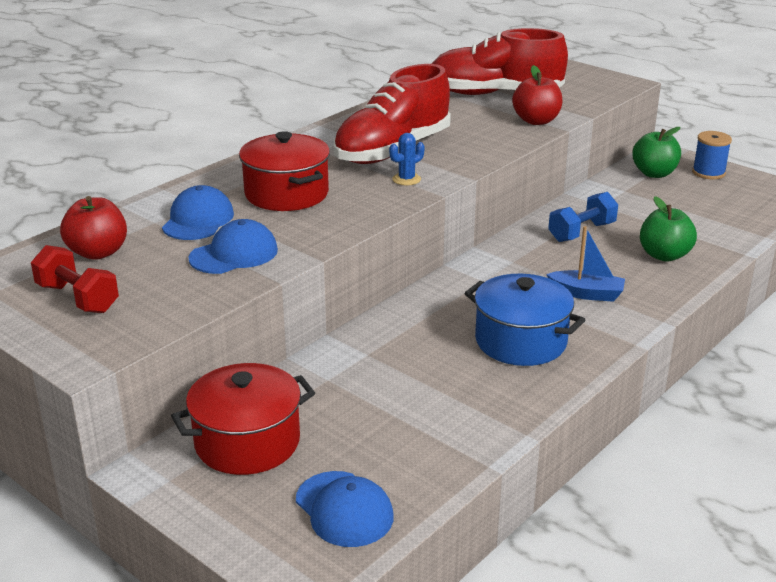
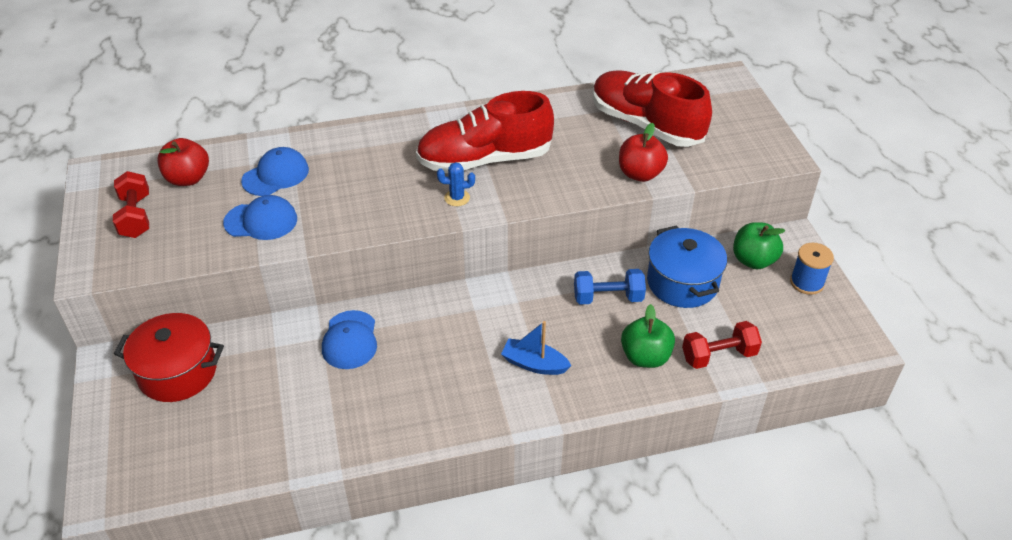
camera: 35 degrees right, 15 degrees up
red pot [239,131,330,211] -> none
blue cap [296,471,394,547] -> blue cap moved to [322,310,377,369]
blue pot [465,274,585,366] -> blue pot moved to [647,225,727,308]
blue boat [546,226,625,302] -> blue boat turned 150 degrees clockwise [501,321,572,375]
none -> red dumbbell [682,321,762,369]

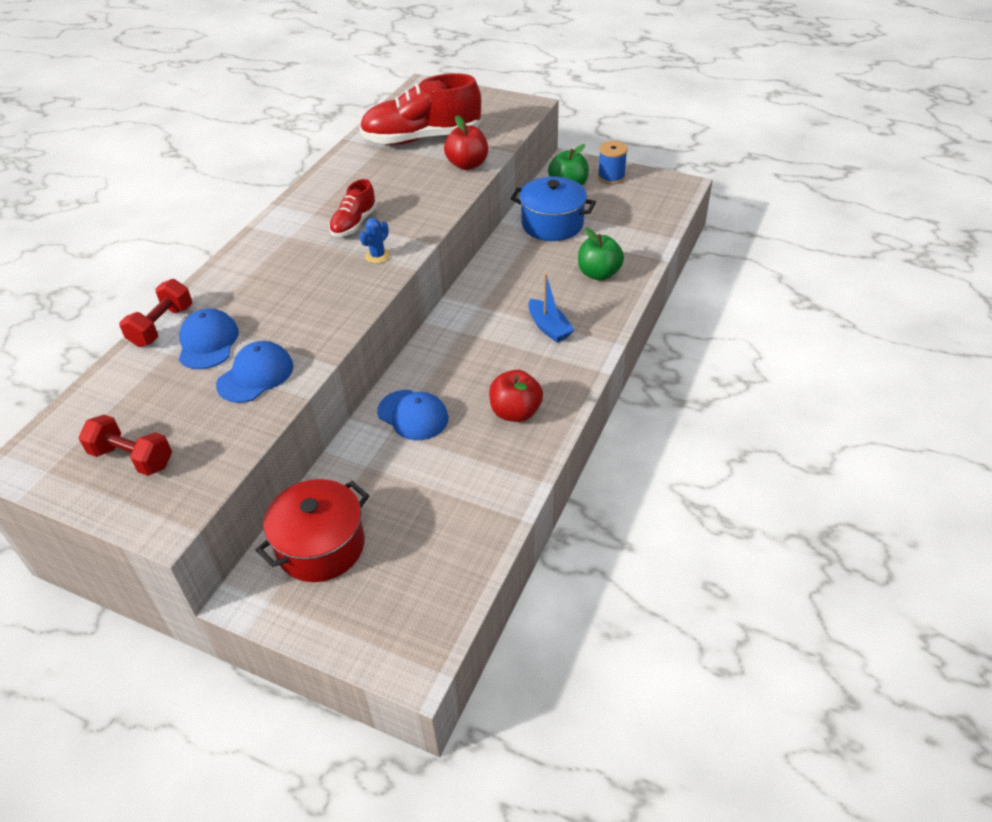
camera: 50 degrees left, 0 degrees up
red apple [157,138,209,186] -> red apple moved to [489,370,543,422]
red shoe [416,91,554,173] -> red shoe [329,179,377,237], size x0.51
blue boat [501,321,572,375] -> blue boat turned 90 degrees counterclockwise [528,273,574,342]
blue dumbbell [574,269,646,305] -> none
red dumbbell [682,321,762,369] -> red dumbbell moved to [119,279,192,347]

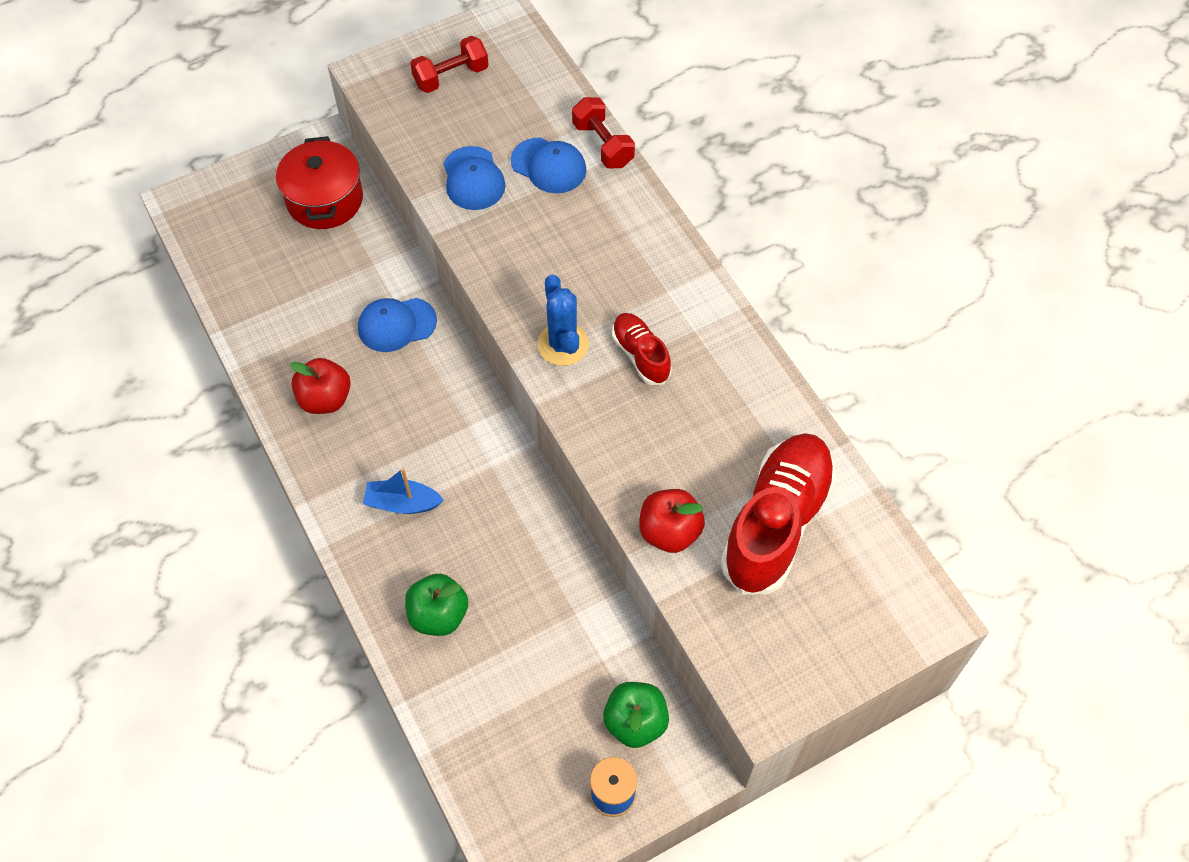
camera: 125 degrees right, 15 degrees up
blue cactus [359,218,390,264] -> blue cactus [537,274,589,366], size x1.66
blue pot [510,177,596,241] -> none

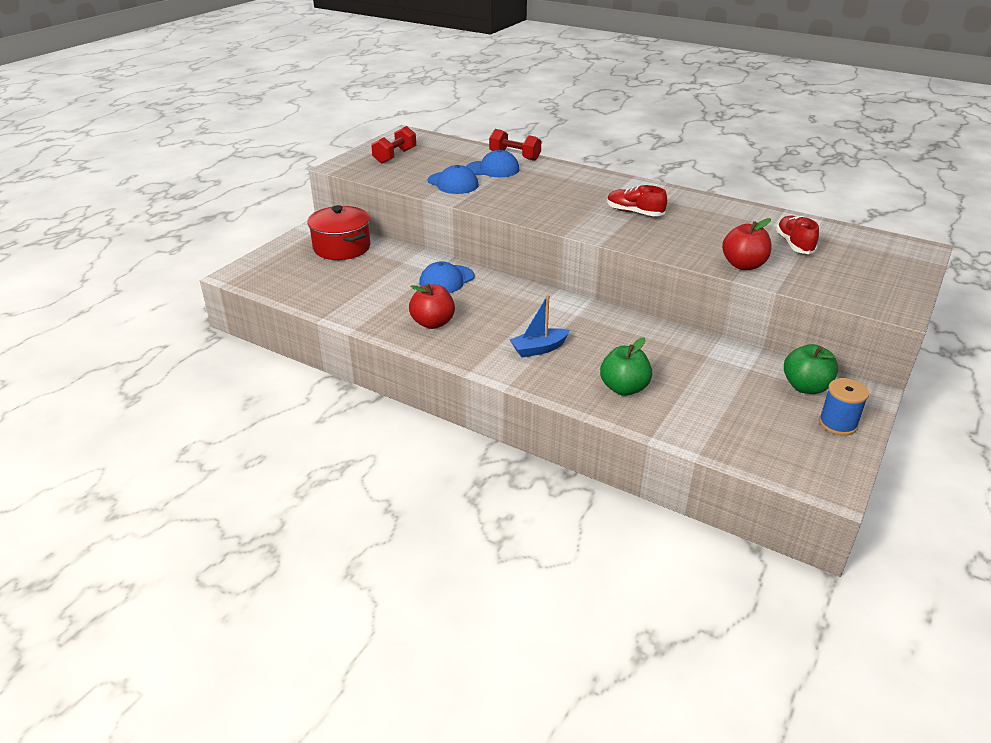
camera: 30 degrees left, 25 degrees down
blue cactus [537,274,589,366] -> none
red shoe [720,433,836,595] -> red shoe [776,215,819,254], size x0.51

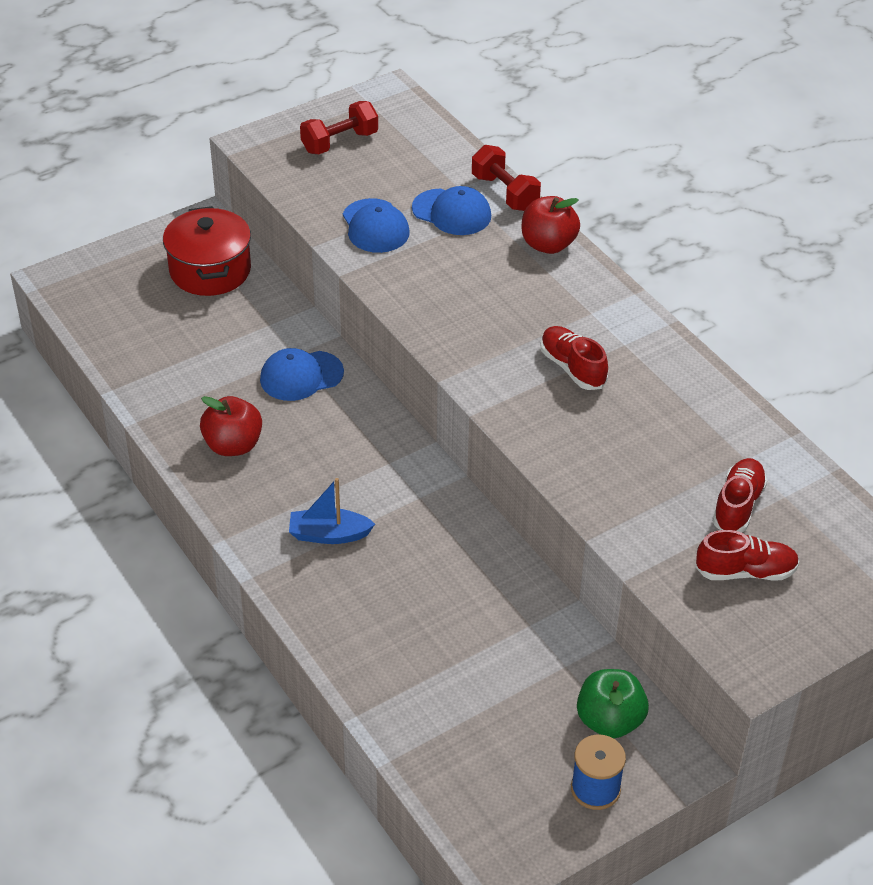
camera: 25 degrees right, 10 degrees up
green apple [600,337,652,396] -> none
red apple [722,218,772,270] -> red apple moved to [522,196,580,254]
none -> red shoe [695,530,799,581]

